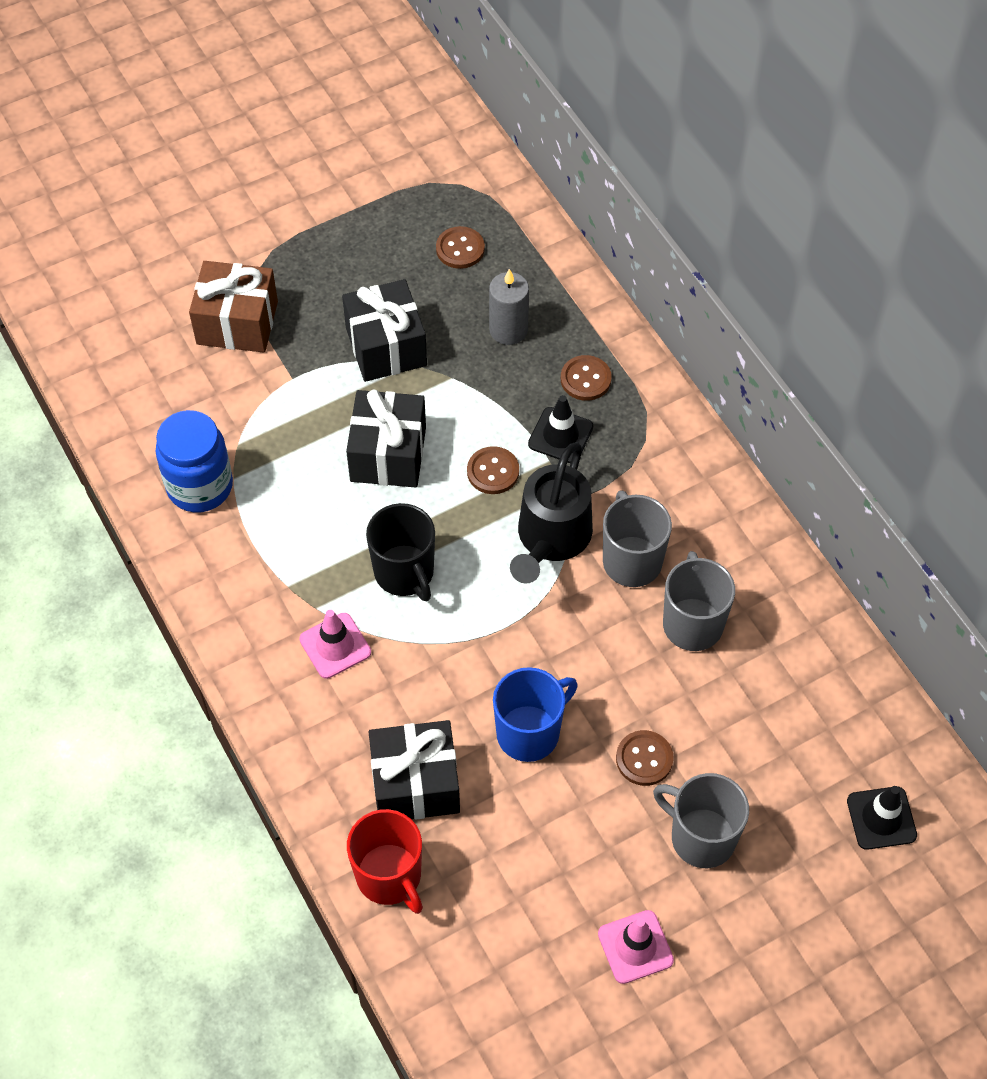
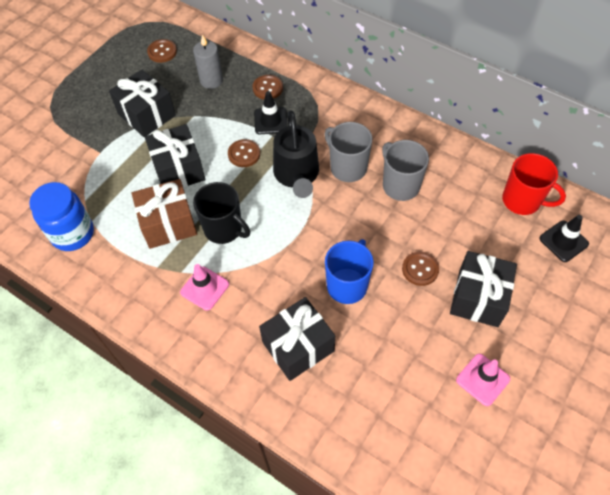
camera: 25 degrees left, 0 degrees up
brown gift [189,261,278,353] -> brown gift moved to [132,179,197,249]
red mug [347,809,423,914] -> red mug moved to [502,153,566,215]
grey mug [653,773,749,868] -> black gift [450,251,517,327]

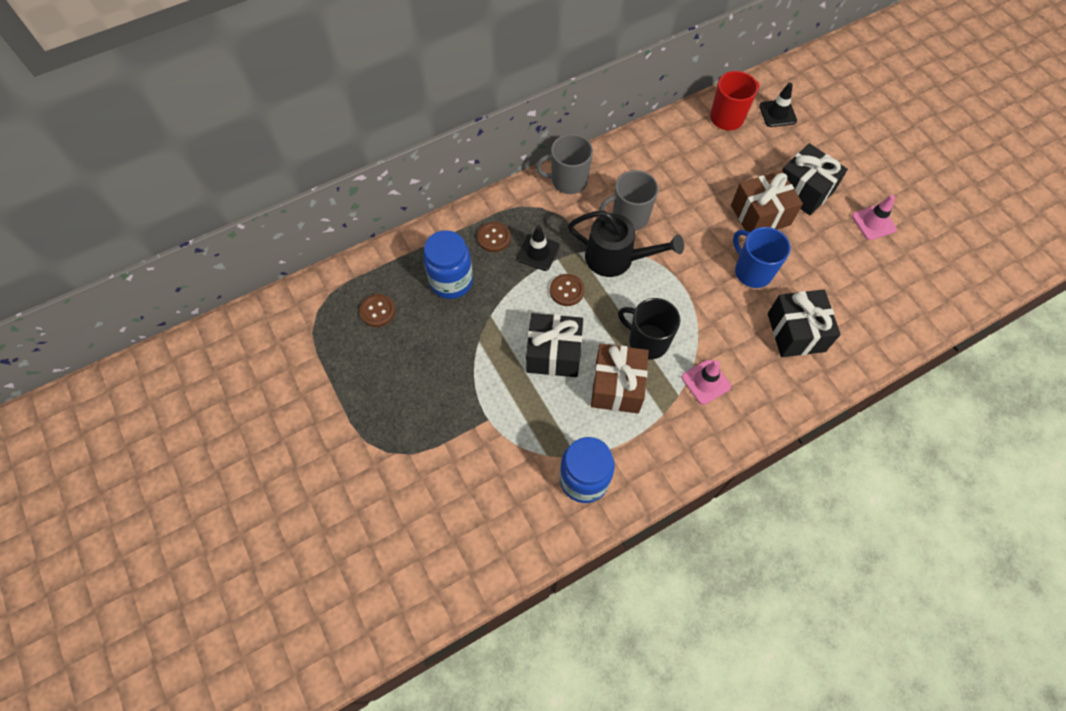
camera: 65 degrees left, 5 degrees up
black gift [109,70,176,137] -> none
grey candle [193,35,223,89] -> blue jar [423,230,473,299]
black mug [193,182,250,244] -> black mug turned 120 degrees counterclockwise [618,298,680,359]
grey mug [382,140,429,201] -> grey mug moved to [536,134,593,194]
brown button [402,252,439,286] -> brown gift [731,170,803,232]

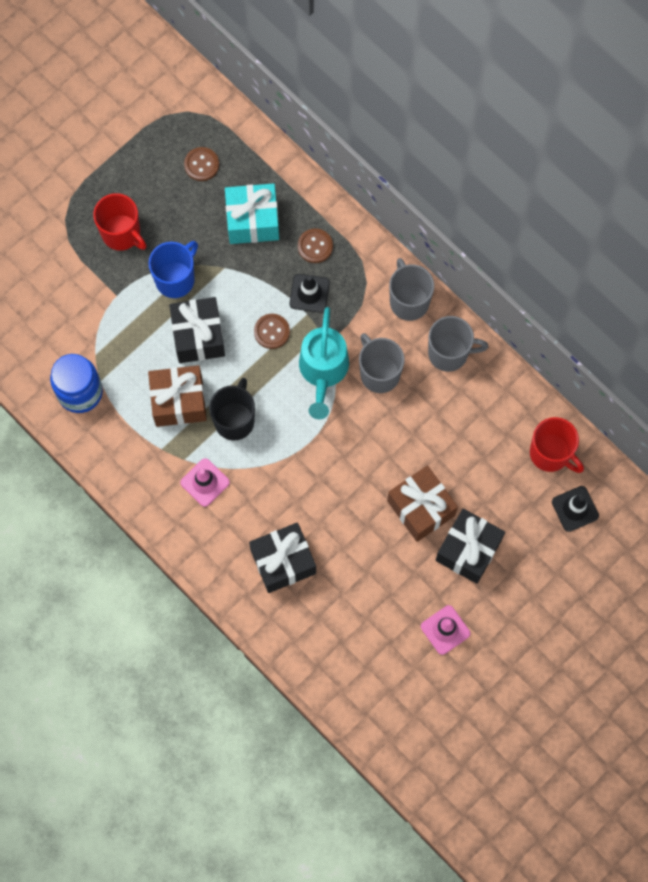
camera: 75 degrees right, 10 degrees up
blue jar [423,230,473,299] -> turquoise gift [225,183,279,244]
black watering can [568,210,684,277] -> turquoise watering can [299,307,349,419]
blue mug [733,227,791,288] -> blue mug moved to [149,241,198,298]
none -> red mug [93,193,147,251]
none -> grey mug [428,316,488,372]

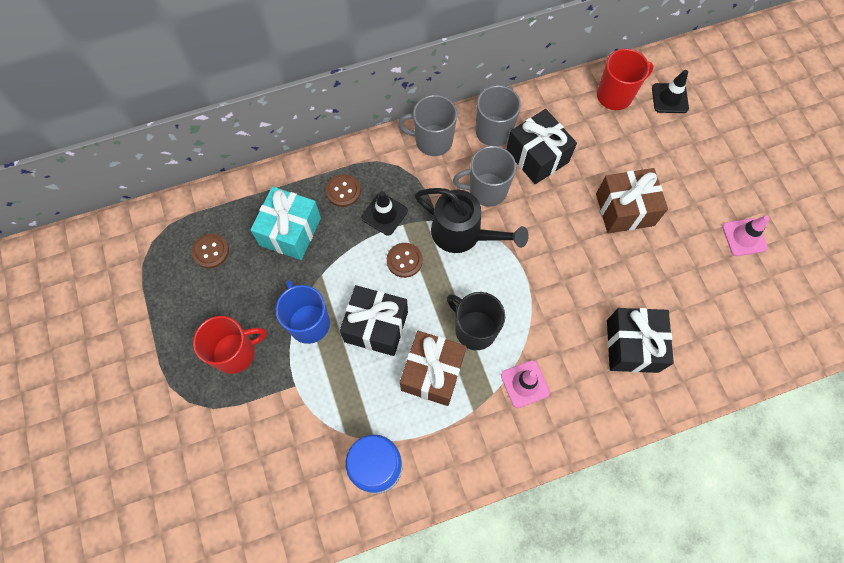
camera: 65 degrees left, 5 degrees down
turquoise watering can [299,307,349,419] -> black watering can [415,188,529,253]
black gift [436,509,505,584] -> black gift moved to [506,109,577,184]

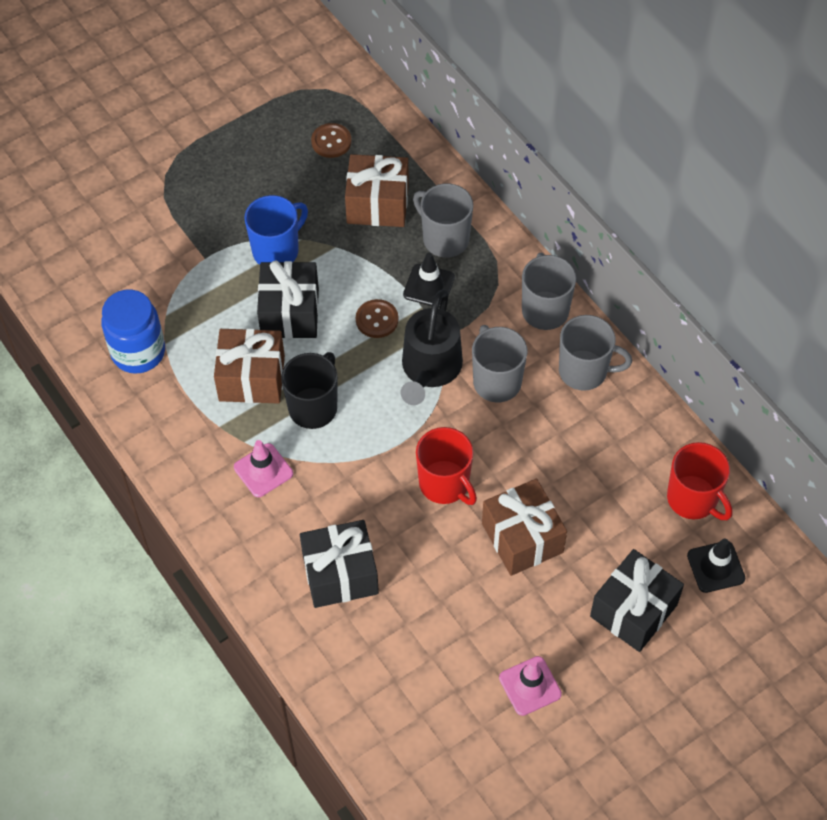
camera: 75 degrees right, 10 degrees down
red mug [193,316,267,374] -> red mug moved to [416,427,477,505]
turquoise gift [251,187,321,260] -> brown gift [345,154,409,227]
brown button [326,174,361,207] -> grey mug [413,183,473,258]
black gift [506,109,577,184] -> black gift moved to [590,549,684,652]

